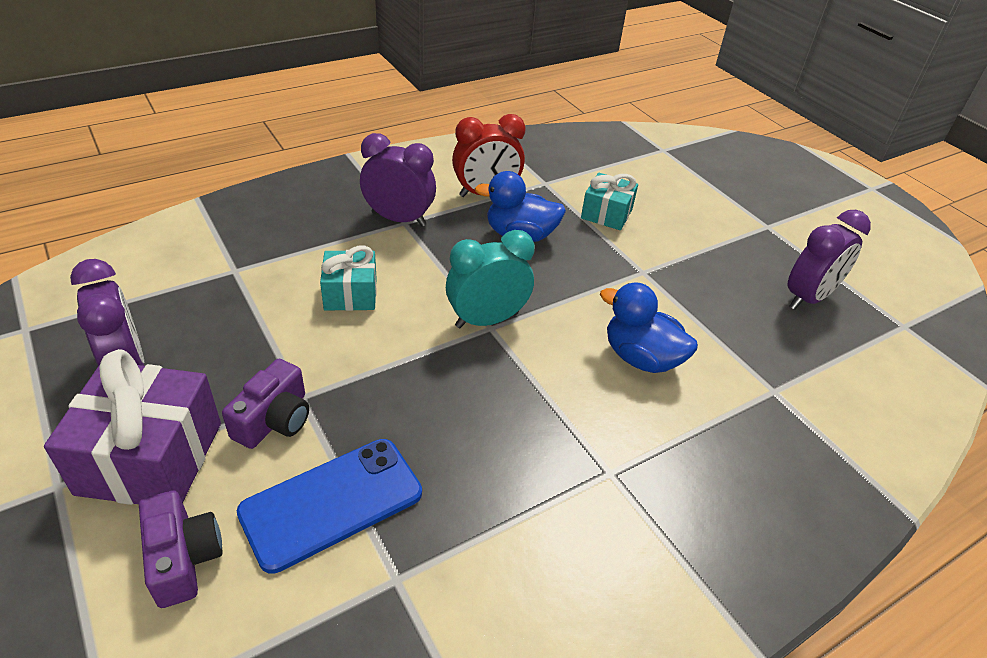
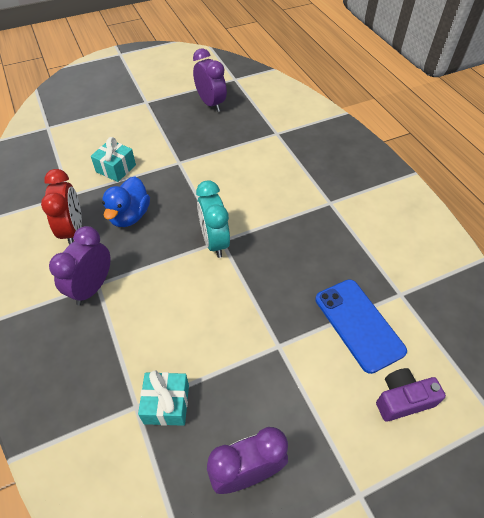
camera: 80 degrees left, 10 degrees up
purple gift [44,349,221,505] -> none
purple camera [222,359,309,449] -> none
turquoise gift [320,246,377,311] -> turquoise gift moved to [138,371,189,426]
blue duck [600,282,698,373] -> none

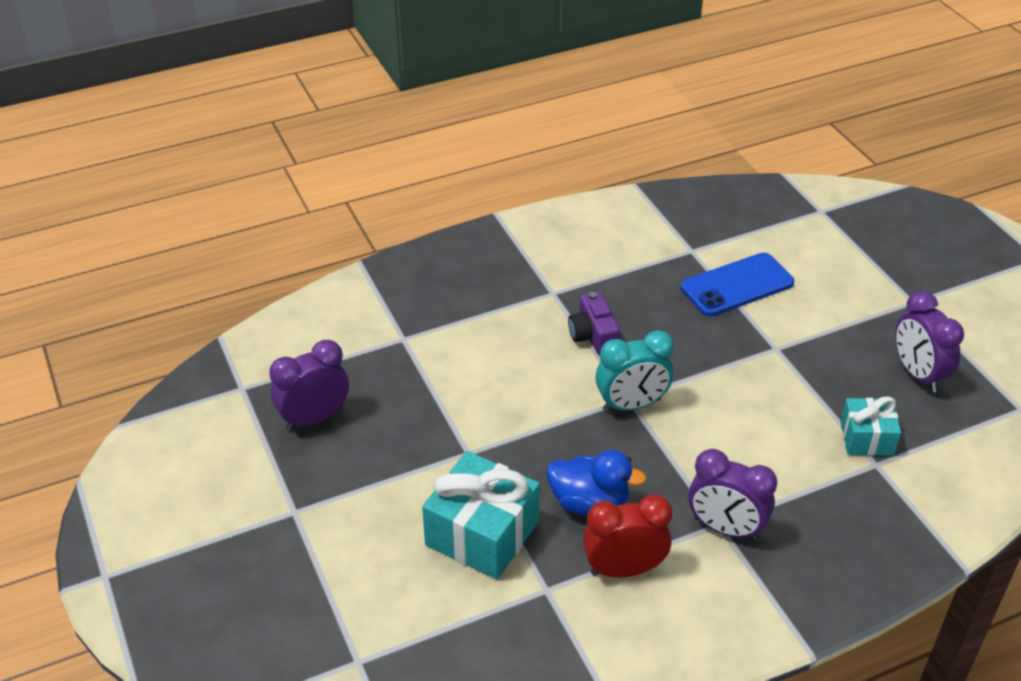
camera: 90 degrees left, 10 degrees down
turquoise gift [91,137,136,182] -> turquoise gift [422,451,540,579], size x1.70
purple camera [376,368,446,422] -> purple camera moved to [568,292,620,355]

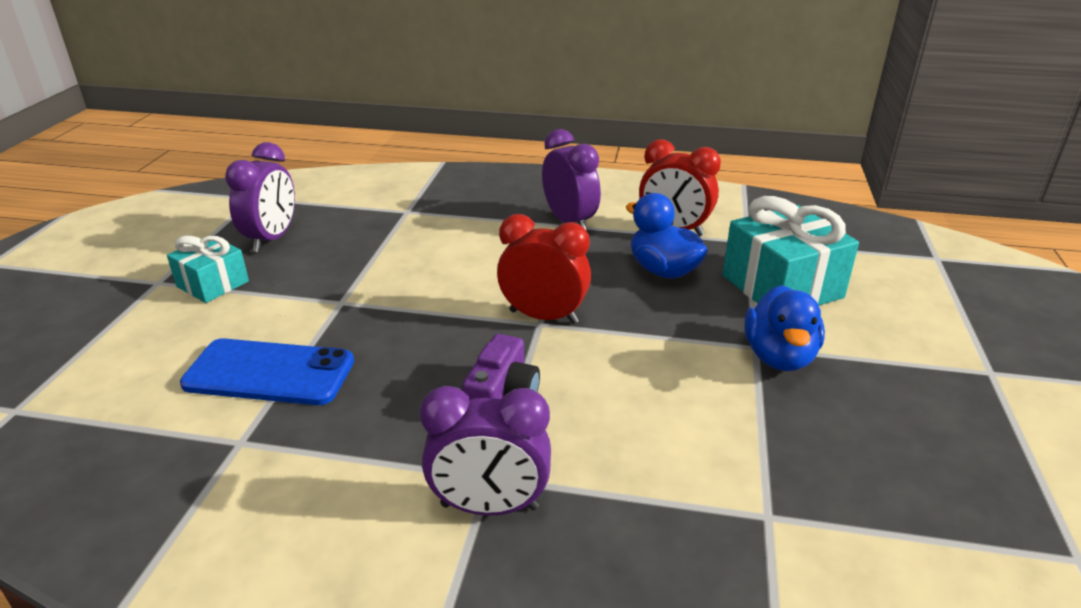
camera: 145 degrees left, 10 degrees down
purple clock [269,340,349,431] -> purple clock moved to [420,386,551,515]
turquoise clock [596,330,674,412] -> red clock [497,214,591,324]
turquoise gift [841,396,901,456] -> turquoise gift moved to [167,235,249,303]
none -> blue duck [745,285,825,371]

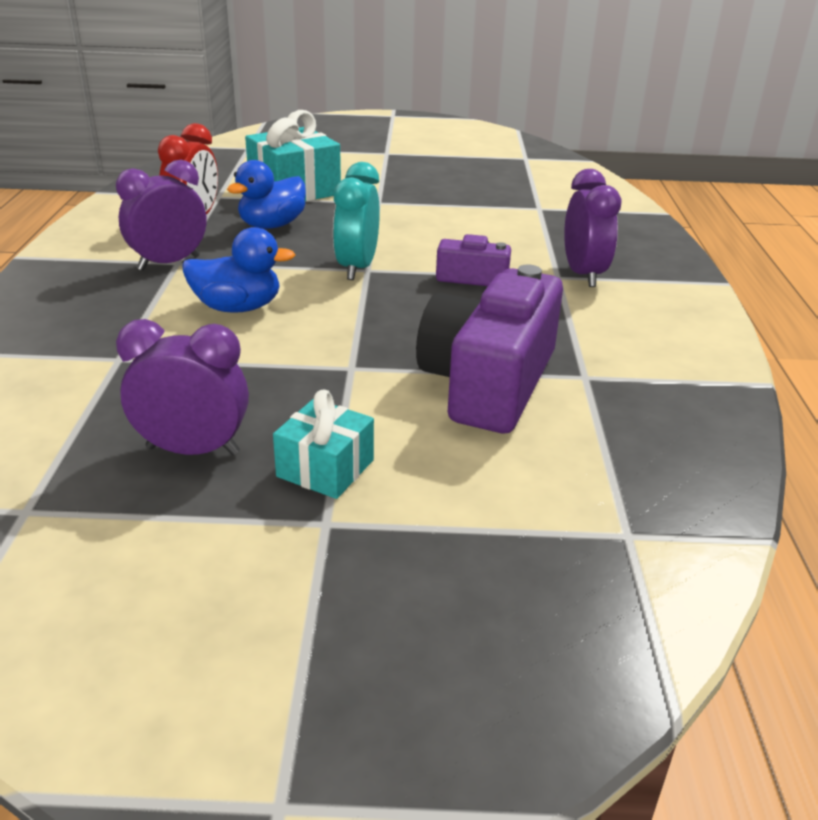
camera: 100 degrees left, 0 degrees up
blue phone [180,338,354,405] -> purple camera [416,264,563,433]
red clock [497,214,591,324] -> turquoise clock [333,162,380,280]
blue duck [745,285,825,371] -> blue duck moved to [182,227,295,313]

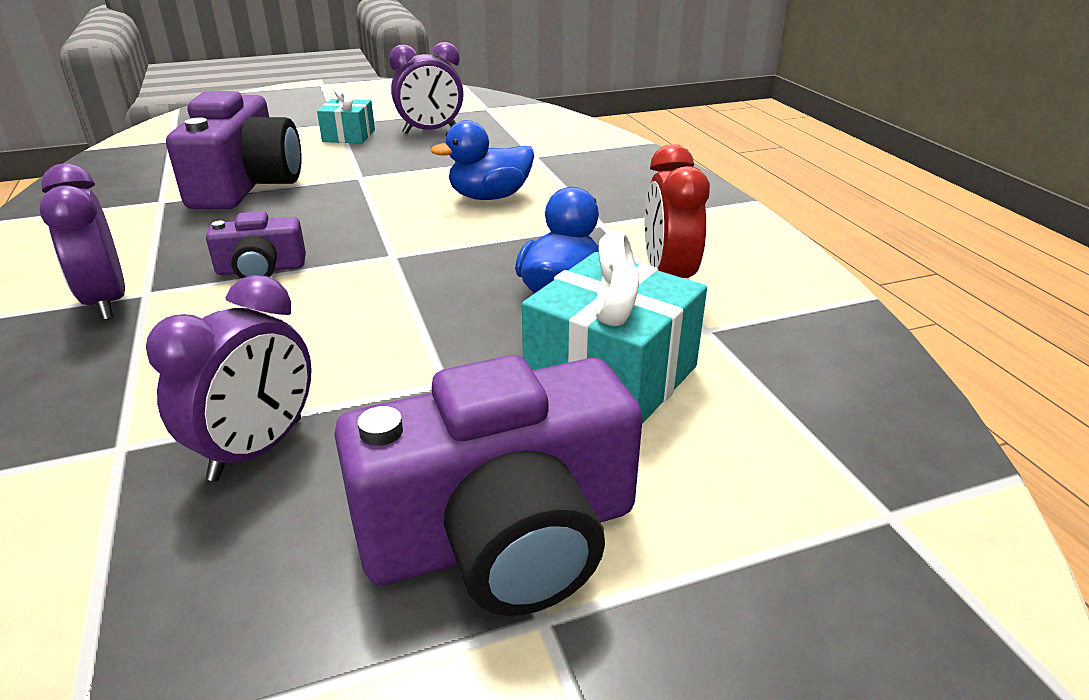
camera: 160 degrees right, 0 degrees up
purple clock [116,160,207,271] -> purple clock moved to [146,275,312,481]
turquoise clock [333,162,380,280] -> none
none -> purple camera [334,355,643,616]

